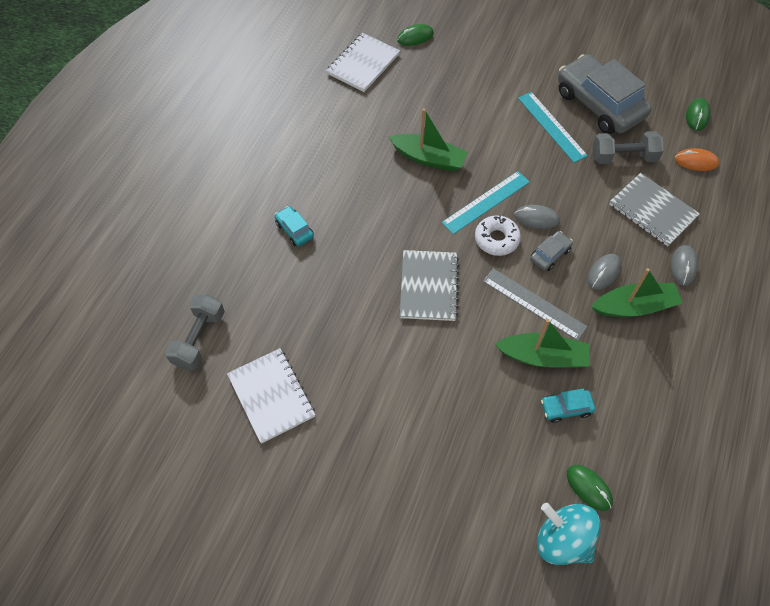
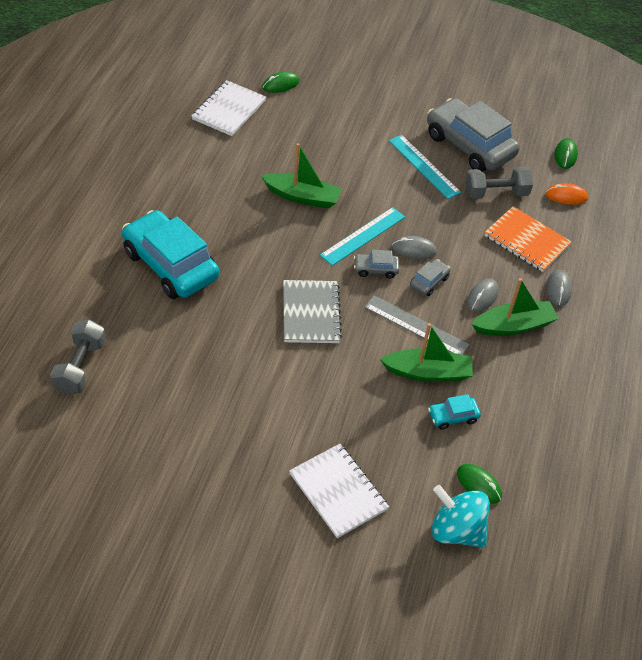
camera: 10 degrees left, 10 degrees down
white notebook [227,348,315,444] -> white notebook moved to [289,444,389,538]
turquoise car [275,206,314,246] -> turquoise car [122,210,219,299], size x2.33
white donut [475,215,521,256] -> grey car [354,250,399,279]
grey notebook [609,173,700,246] -> orange notebook [484,206,572,272]

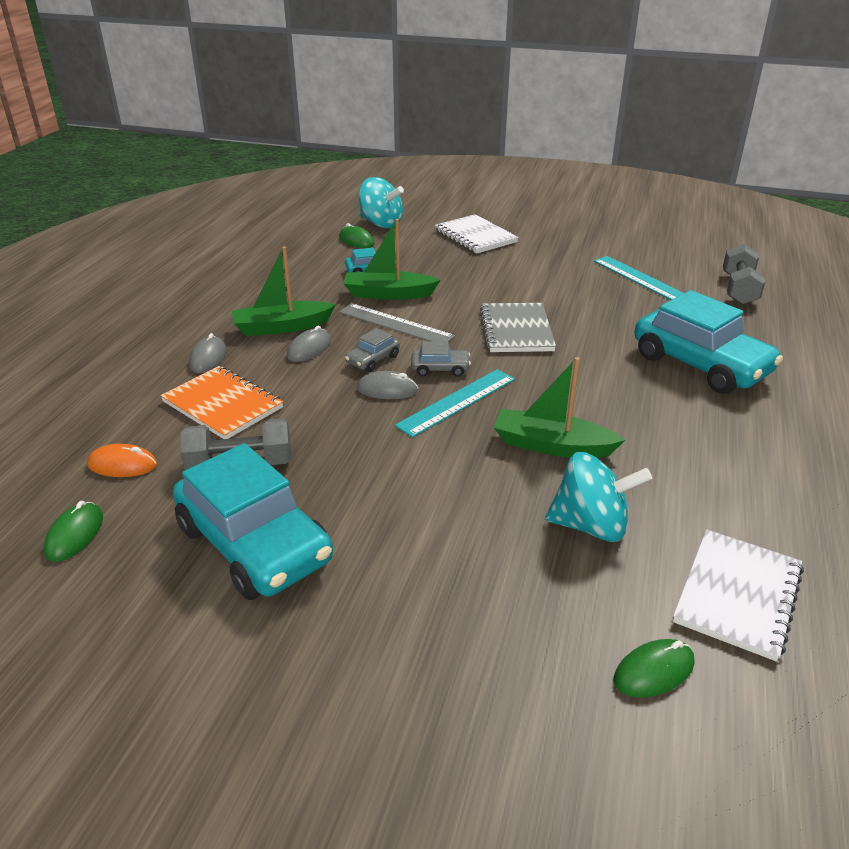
camera: 175 degrees left, 15 degrees down
turquoise ruler [389,135,461,199] -> turquoise ruler moved to [594,256,684,300]
grey car [427,98,520,172] -> turquoise car [173,443,333,600]
none -> turquoise spinning top [545,452,652,542]

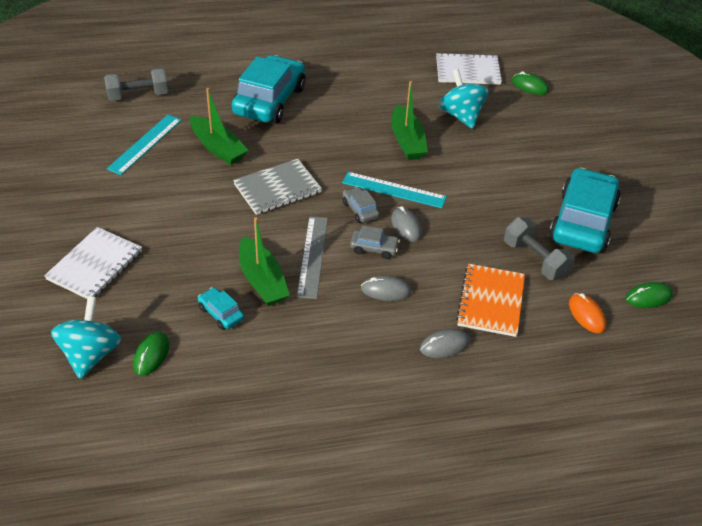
camera: 120 degrees left, 10 degrees up
green boat [232,247,336,336] -> green boat moved to [190,88,249,165]

